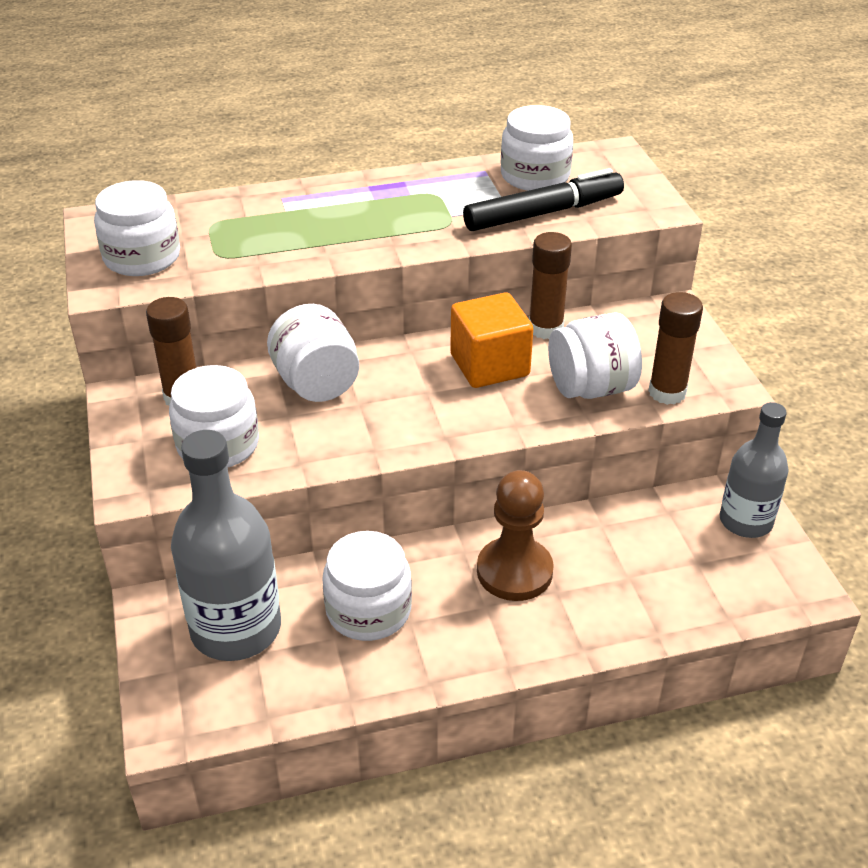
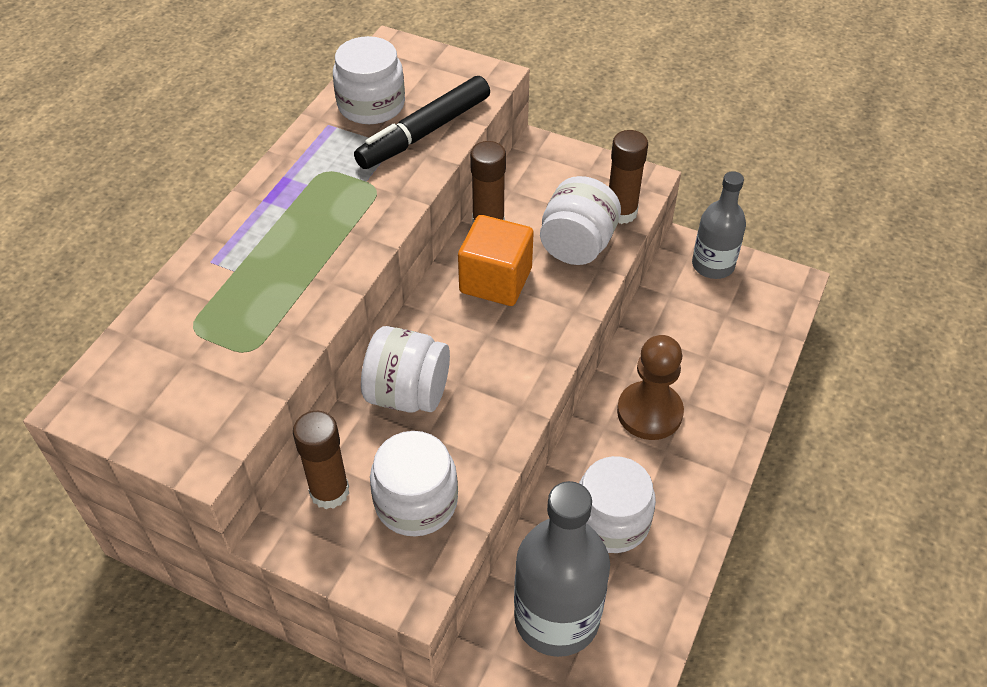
camera: 50 degrees left, 10 degrees up
white jar [94,180,180,276] -> none
black marker [463,168,624,231] -> black marker turned 150 degrees counterclockwise [354,76,490,169]

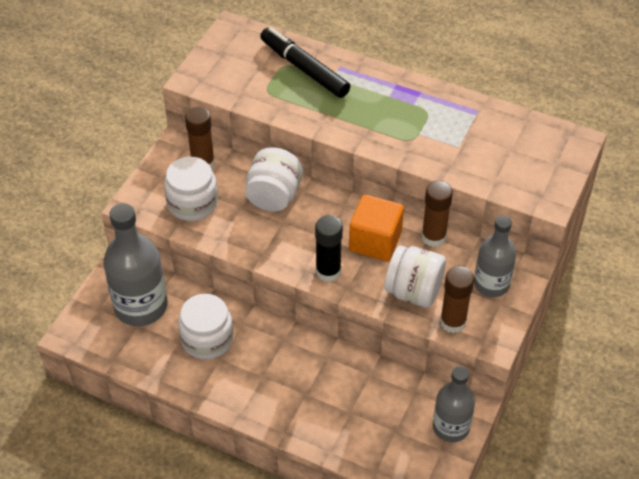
camera: 90 degrees right, 0 degrees up
white jar [333,36,405,124] -> none
black marker [354,76,490,169] -> black marker moved to [260,27,350,98]
brown pawn [617,335,684,440] -> none
none -> black glue stick [315,215,343,282]
none -> grey bottle [474,215,516,297]

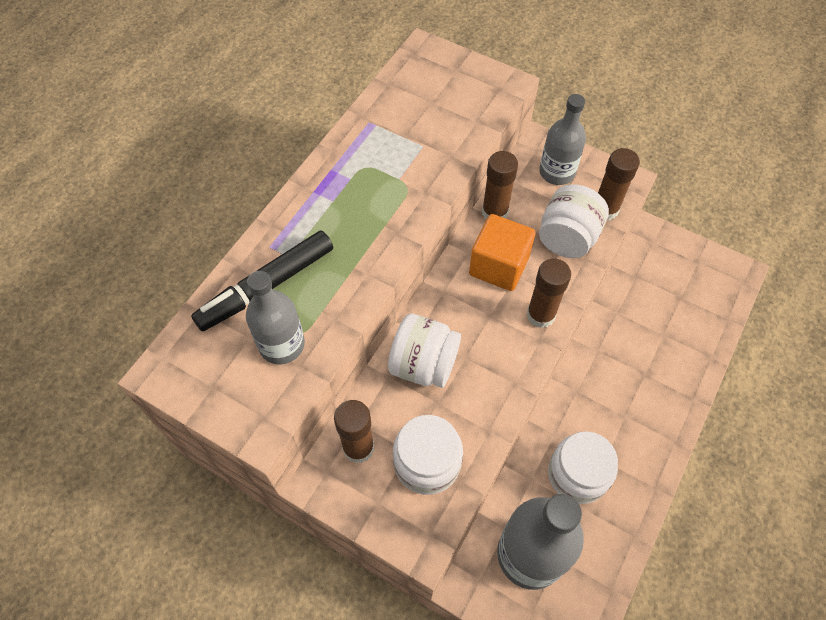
camera: 85 degrees left, 10 degrees up
black glue stick [315,215,343,282] -> brown glue stick [527,259,571,328]
grey bottle [433,366,475,442] -> grey bottle moved to [246,271,305,364]

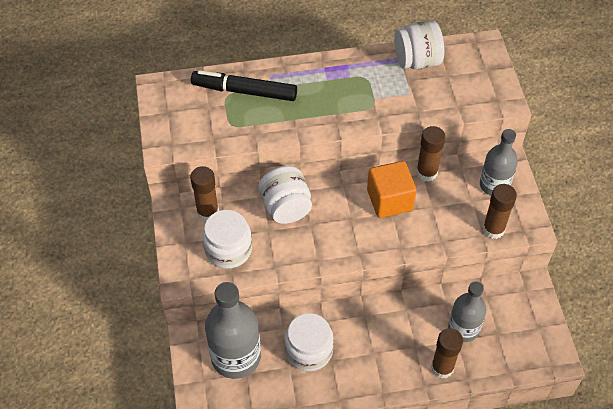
camera: 50 degrees right, 5 degrees down
grey bottle [246,271,305,364] -> grey bottle moved to [448,282,486,342]
brown glue stick [527,259,571,328] -> brown glue stick moved to [431,328,463,379]
white jar [539,184,609,258] -> white jar moved to [394,20,444,69]

